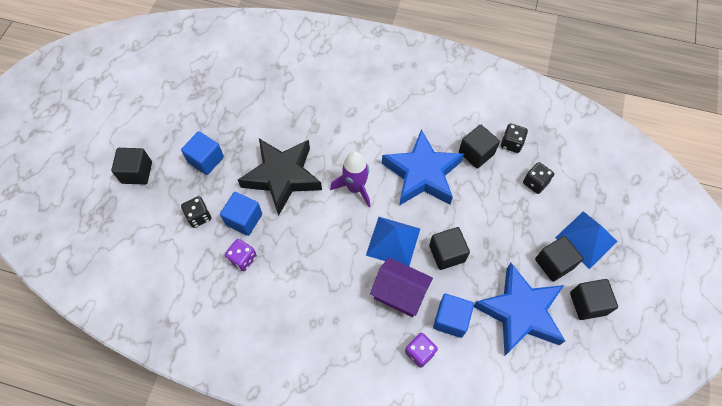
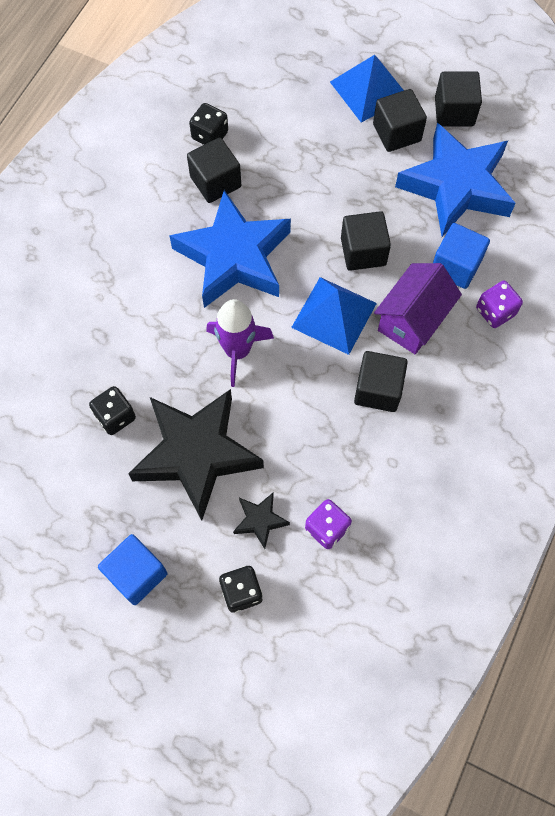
camera: 80 degrees left, 5 degrees up
black cube [111,148,152,184] -> black cube moved to [354,351,408,412]
blue cube [220,192,262,236] -> black star [233,492,290,549]
black dice [523,162,554,194] -> black dice moved to [89,386,136,435]

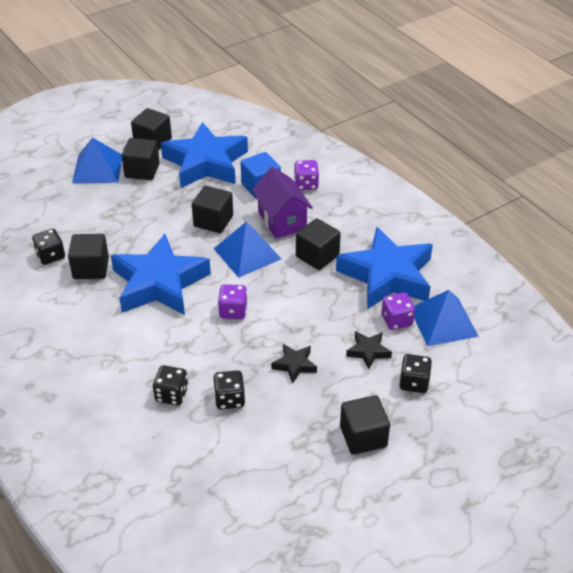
camera: 60 degrees left, 25 degrees down
blue cube [98,534,168,605] -> black cube [340,395,390,455]
black star [128,389,264,521] -> black star [271,344,317,384], size x0.42
purple rocket [206,299,274,387] -> purple dice [218,284,247,319]
none -> black dice [153,365,188,405]
none -> blue star [336,227,433,309]
none -> blue pyramid [414,290,479,346]

